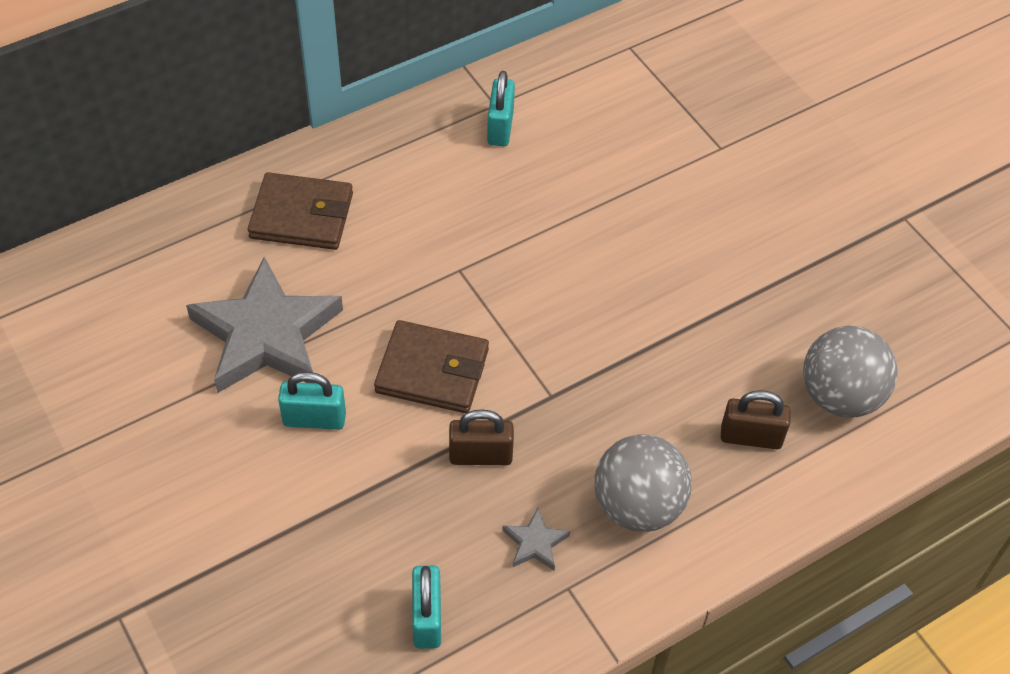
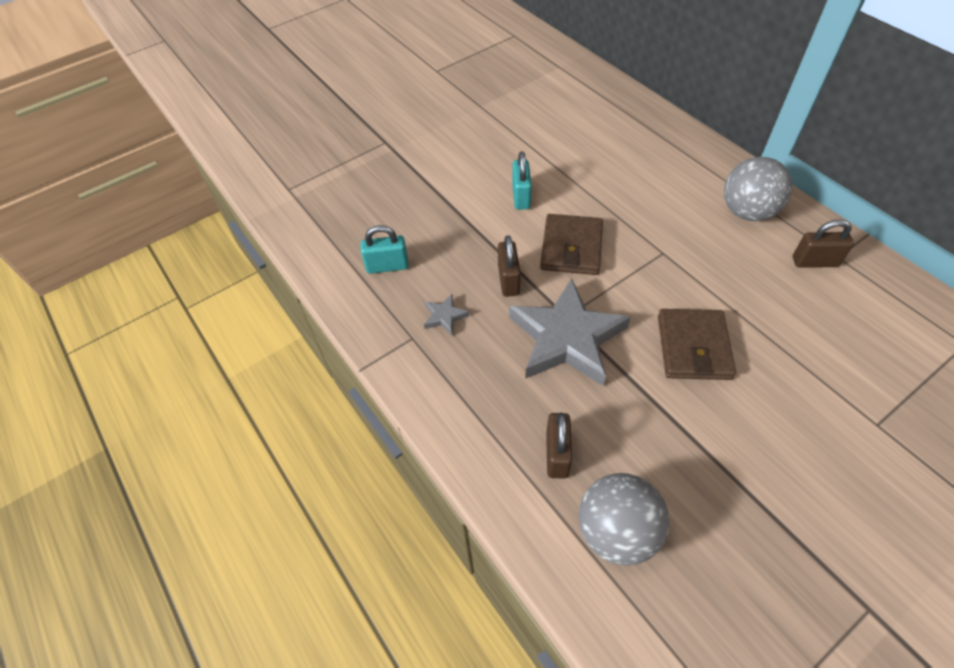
camera: 90 degrees right, 0 degrees up
grey star [186,257,343,393] -> grey star moved to [509,278,631,386]
brown wallet [248,172,353,250] -> brown wallet moved to [658,309,736,380]
turquoise padlock [487,71,515,146] -> brown padlock [793,219,854,268]
grey ball [594,434,692,532] -> grey ball moved to [724,157,793,221]

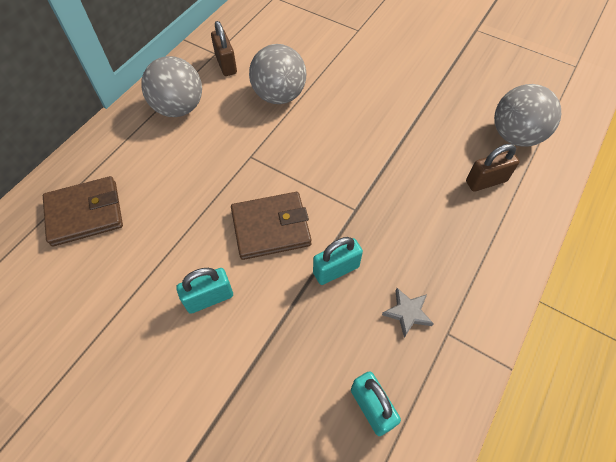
camera: 115 degrees left, 5 degrees up
brown padlock [498,235,521,297] -> turquoise padlock [313,237,363,285]
grey star [509,278,631,386] -> none
brown wallet [658,309,736,380] -> brown wallet moved to [43,176,123,247]
none -> grey ball [249,44,306,104]

